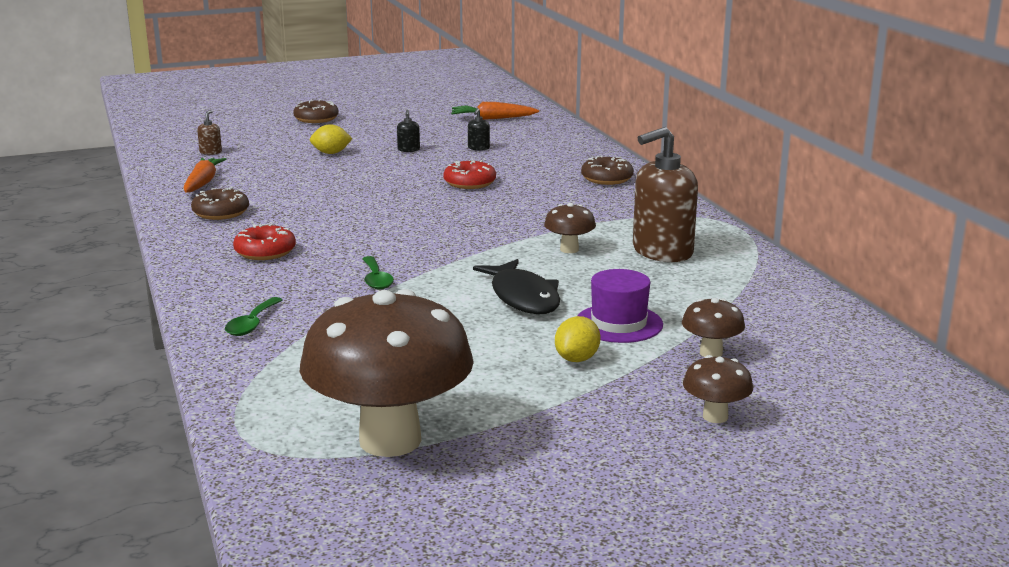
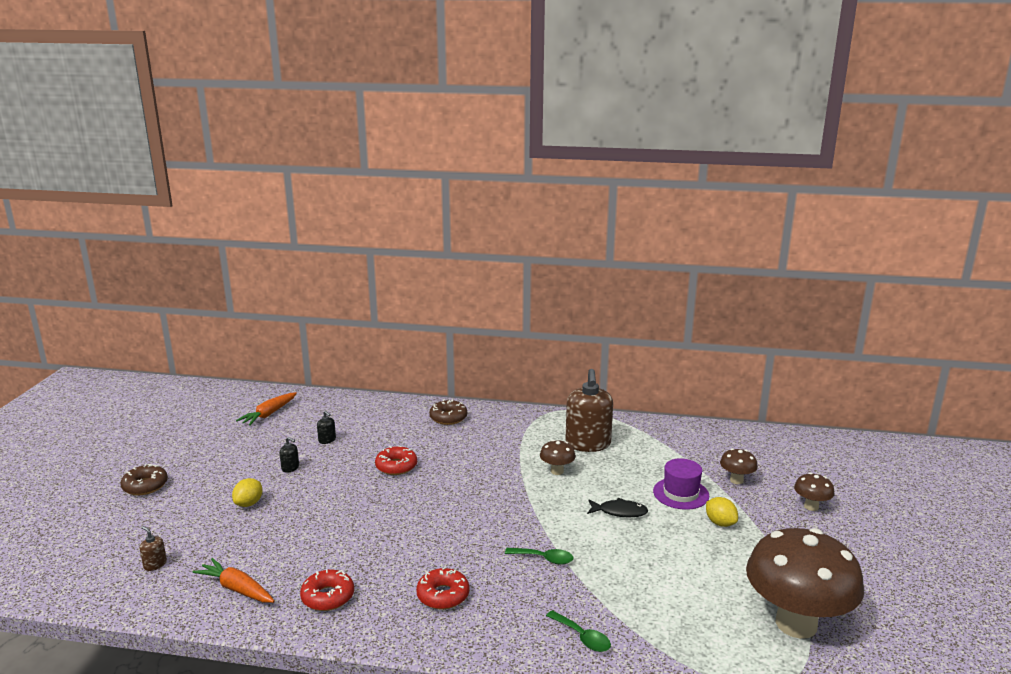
camera: 60 degrees left, 0 degrees up
brown donut [191,187,249,220] -> red donut [300,569,354,611]
black fish [473,259,560,314] -> black fish [587,498,648,517], size x0.66

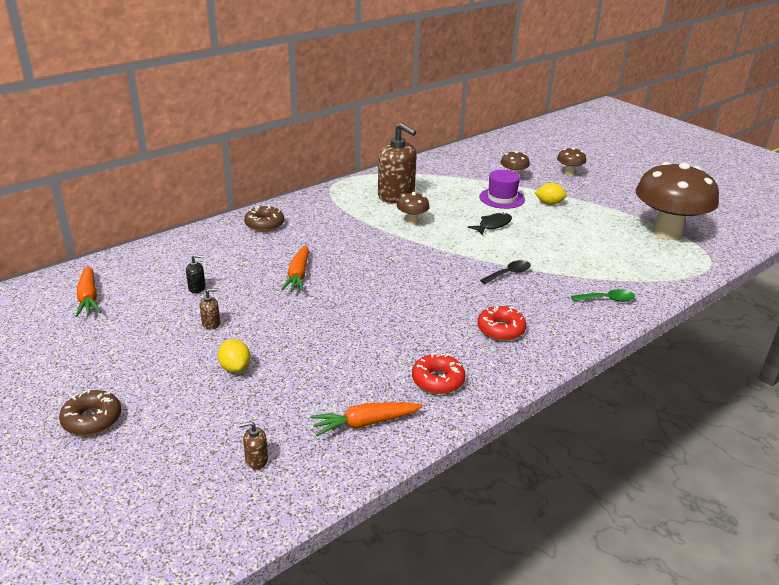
camera: 50 degrees left, 10 degrees up
black soap dispenser [279,437,299,473] -> brown soap dispenser [199,288,220,330]
red donut [375,445,417,475] -> orange carrot [281,245,309,292]
green spoon [505,548,574,565] -> black spoon [480,260,531,284]

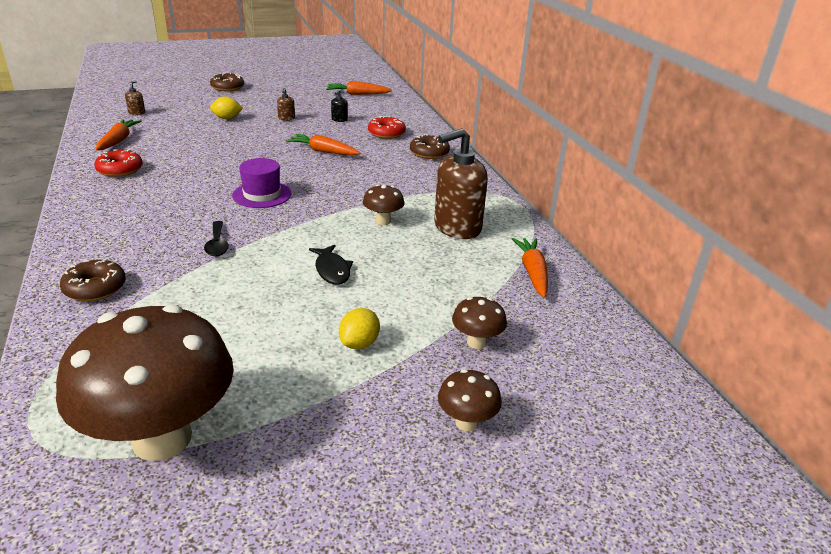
camera: 110 degrees right, 0 degrees up
red donut [477,305,526,341] -> red donut moved to [368,116,406,139]
purple hat [479,170,525,209] -> purple hat moved to [232,158,291,208]
green spoon [571,289,635,302] -> brown donut [60,259,126,302]
none -> orange carrot [512,238,548,298]

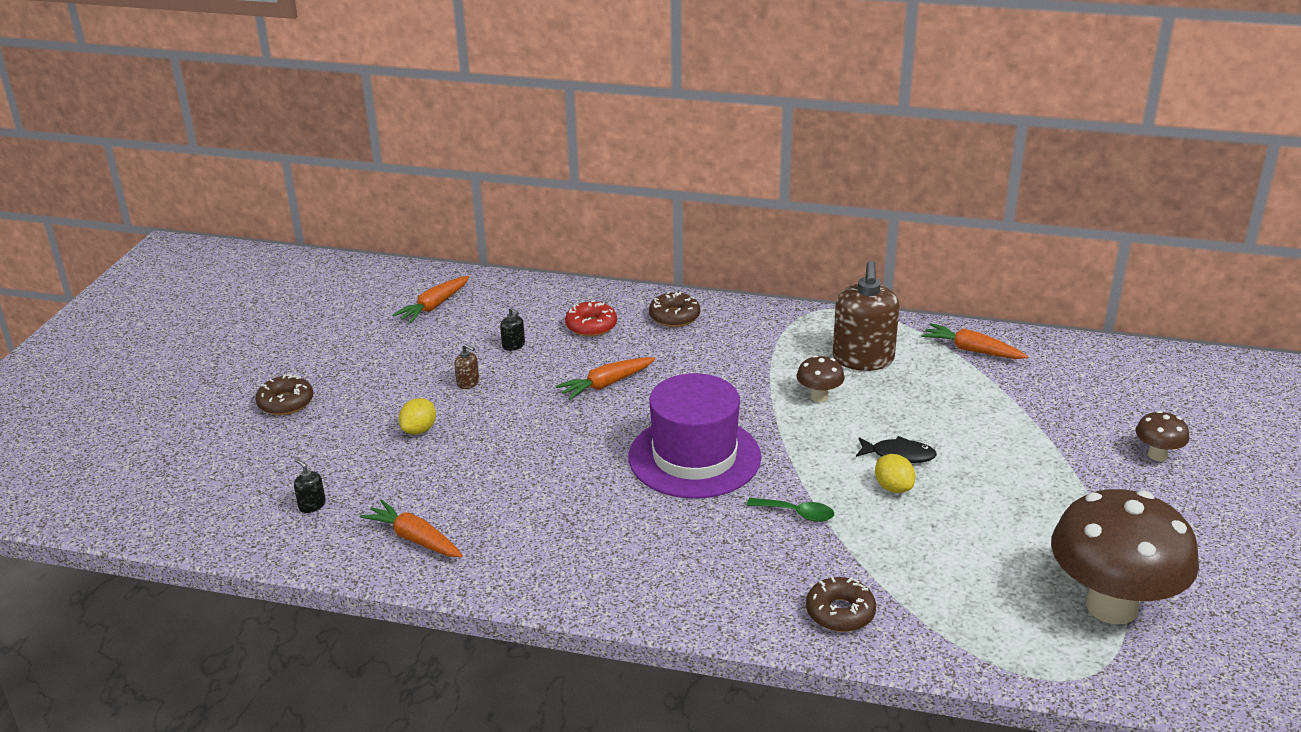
camera: 55 degrees left, 0 degrees up
red donut [94,149,143,177] -> none
brown soap dispenser [125,80,145,115] -> black soap dispenser [294,459,326,513]
black spoon [204,221,229,256] -> green spoon [747,498,834,522]
purple hat [232,158,291,208] -> purple hat [628,373,761,499], size x1.77
yellow lemon [339,308,380,349] -> yellow lemon moved to [875,454,915,493]
brown mushroom [452,297,507,349] -> none

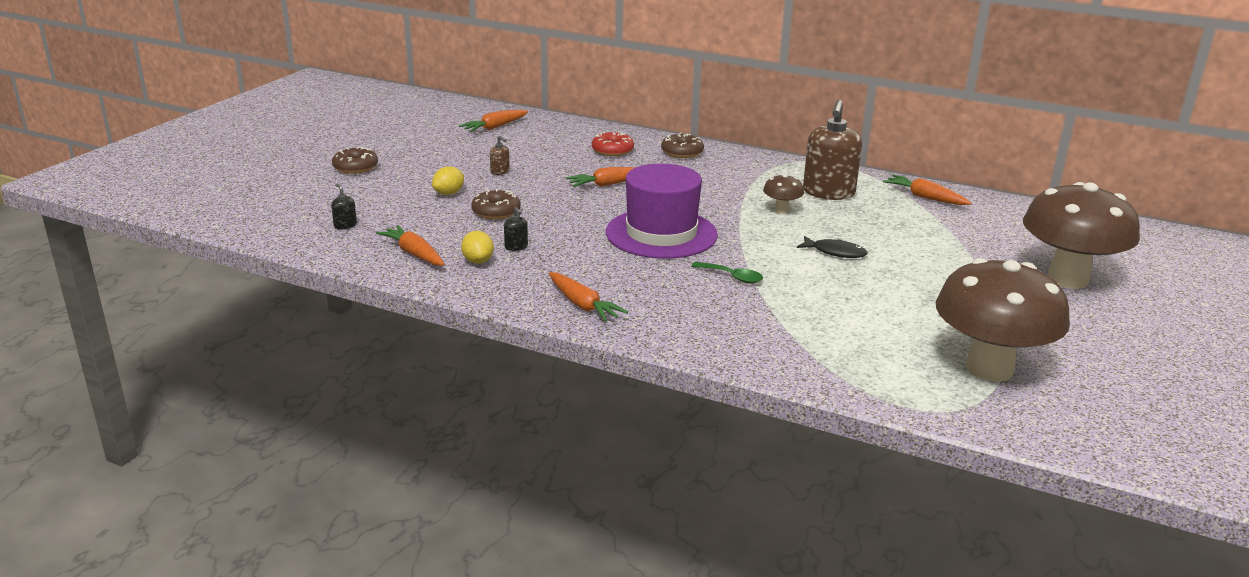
camera: 10 degrees right, 5 degrees down
black soap dispenser [500,307,525,351] -> black soap dispenser moved to [504,207,528,251]
brown donut [806,577,876,632] -> brown donut moved to [471,189,521,220]
yellow lemon [875,454,915,493] -> yellow lemon moved to [461,231,494,264]
brown mushroom [1136,411,1189,461] -> brown mushroom [1023,182,1140,289], size x2.36
none -> orange carrot [549,272,628,322]

